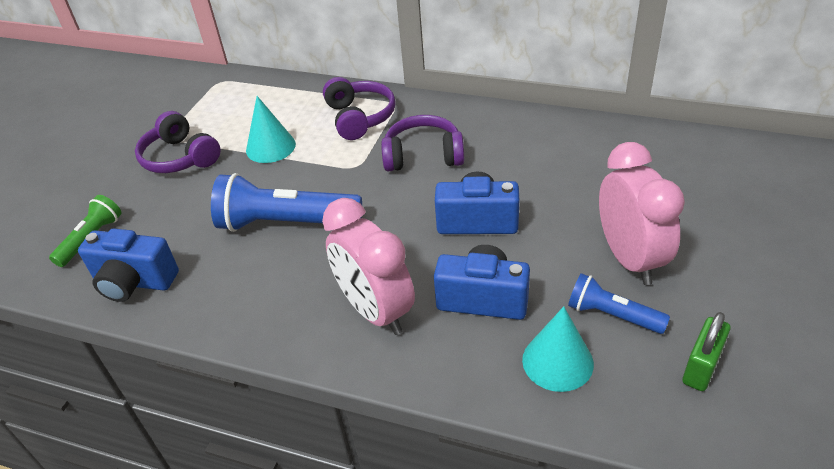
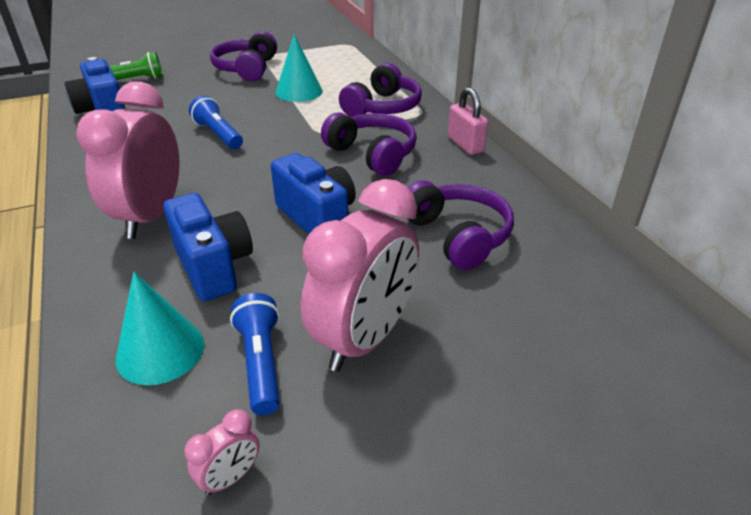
camera: 45 degrees right, 5 degrees down
blue flashlight [211,173,362,232] -> blue flashlight [189,96,243,149], size x0.56
green padlock [682,312,730,391] -> pink clock [184,409,260,496]
none -> purple headphones [407,180,514,270]
none -> pink padlock [448,87,488,155]

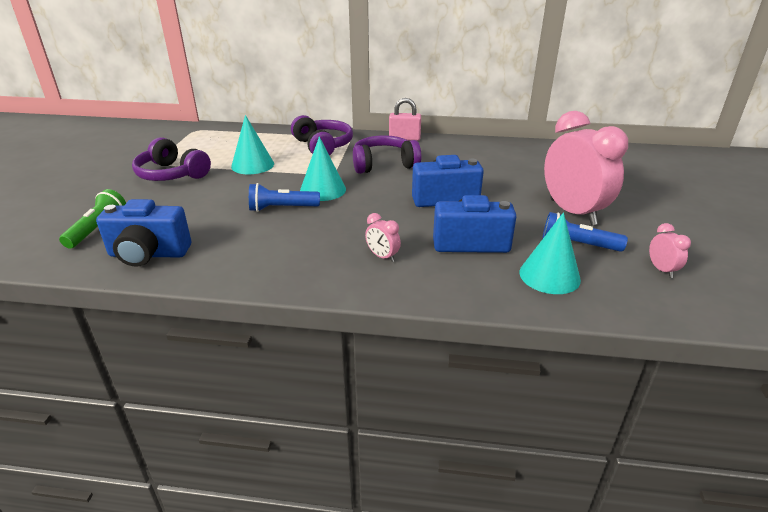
camera: 60 degrees left, 5 degrees down
pink clock [76,81,180,239] -> pink clock [365,213,401,262], size x0.41
purple headphones [407,180,514,270] -> none
none -> turquoise cone [300,136,346,201]

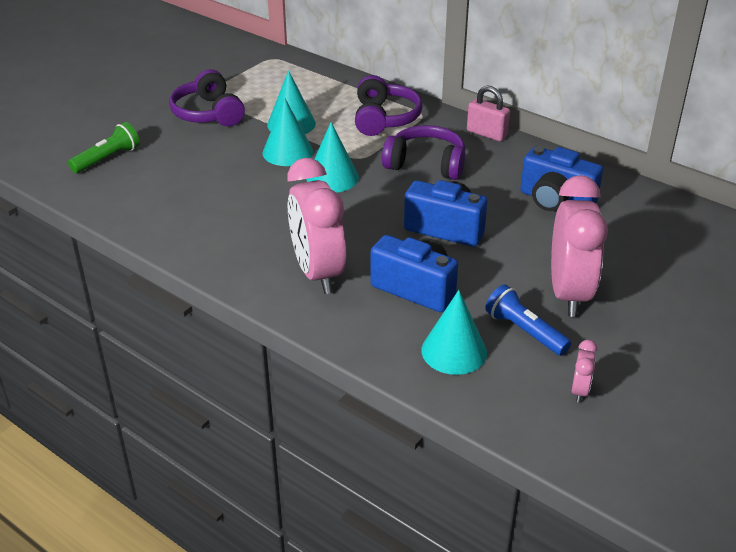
camera: 30 degrees right, 5 degrees up
blue camera [96,199,191,267] -> blue camera moved to [520,146,603,211]
blue flashlight [249,183,320,212] -> none
pink clock [365,213,401,262] -> pink clock [287,158,346,294], size x2.42
none -> turquoise cone [262,97,313,166]

